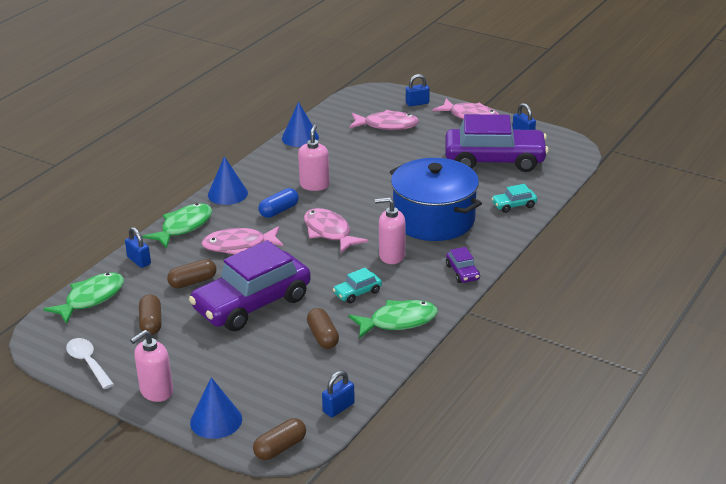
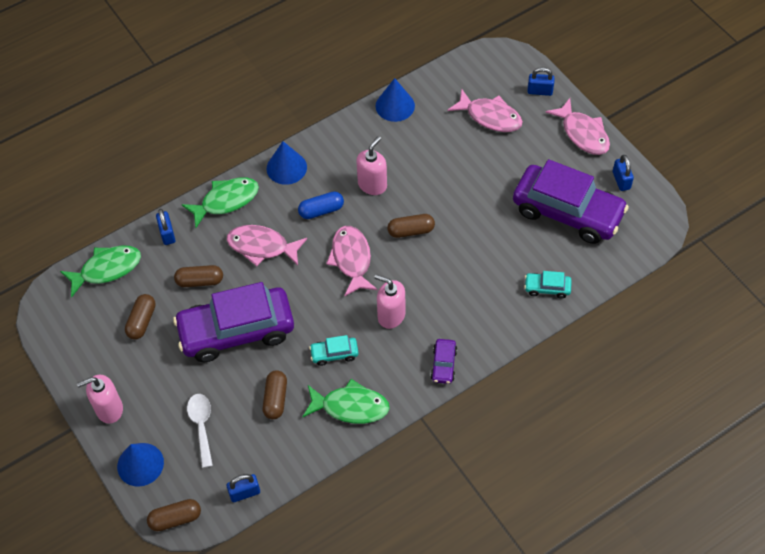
camera: 25 degrees right, 25 degrees up
white spoon [66,338,114,389] -> white spoon moved to [187,394,213,468]
blue pot [390,158,482,241] -> none
none -> brown capsule [387,214,435,238]

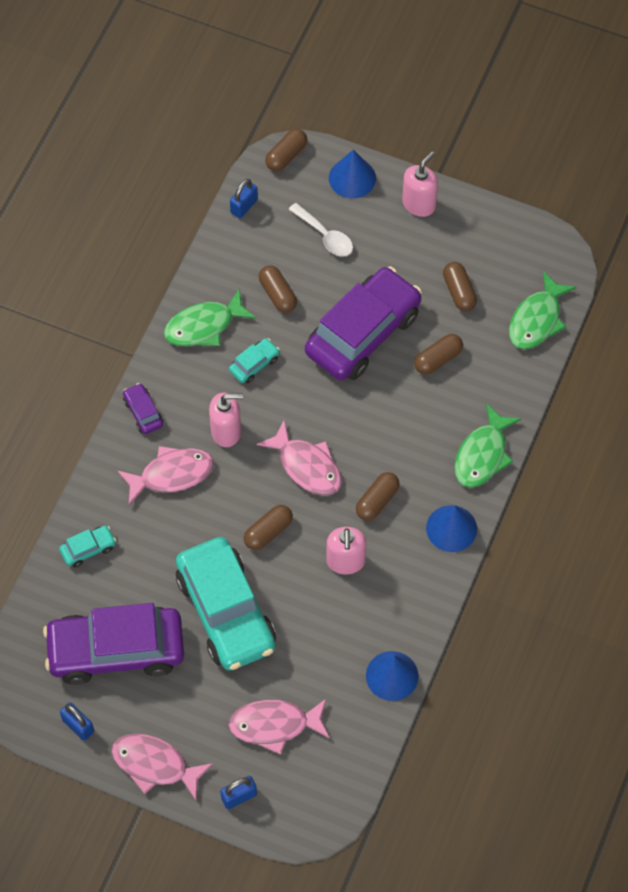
camera: 145 degrees right, 5 degrees up
blue padlock [156,209,175,245] -> none
pink fish [227,225,307,266] -> pink fish moved to [117,446,214,505]
blue capsule [298,191,344,219] -> brown capsule [356,472,400,521]
none -> turquoise car [176,537,276,671]

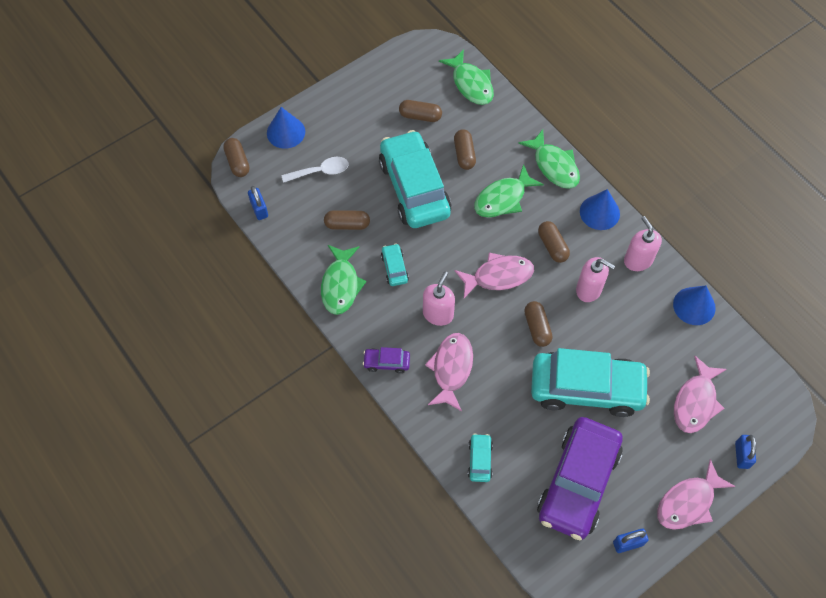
camera: 60 degrees left, 0 degrees up
purple car [305,267,422,381] -> turquoise car [379,130,451,228]
pink soap dispenser [402,152,438,217] -> pink soap dispenser moved to [624,216,662,271]
none -> green fish [474,164,544,218]

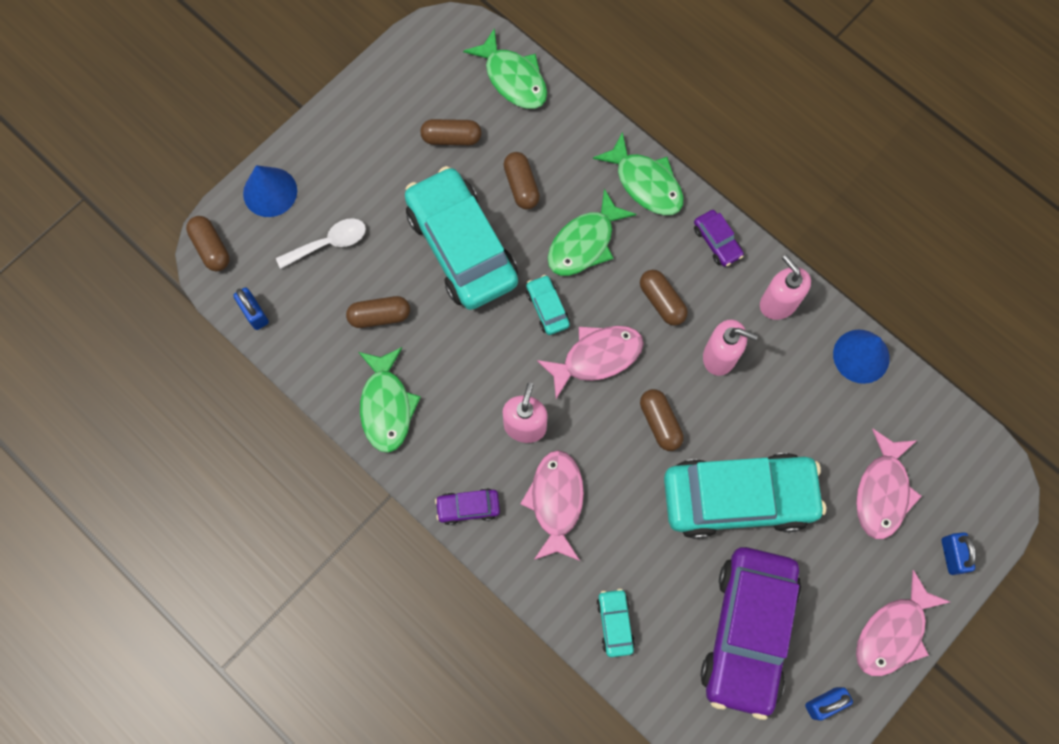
camera: 10 degrees left, 10 degrees up
turquoise car [381,243,409,286] -> turquoise car moved to [526,275,570,335]
blue cone [580,189,620,230] -> purple car [694,210,744,267]

